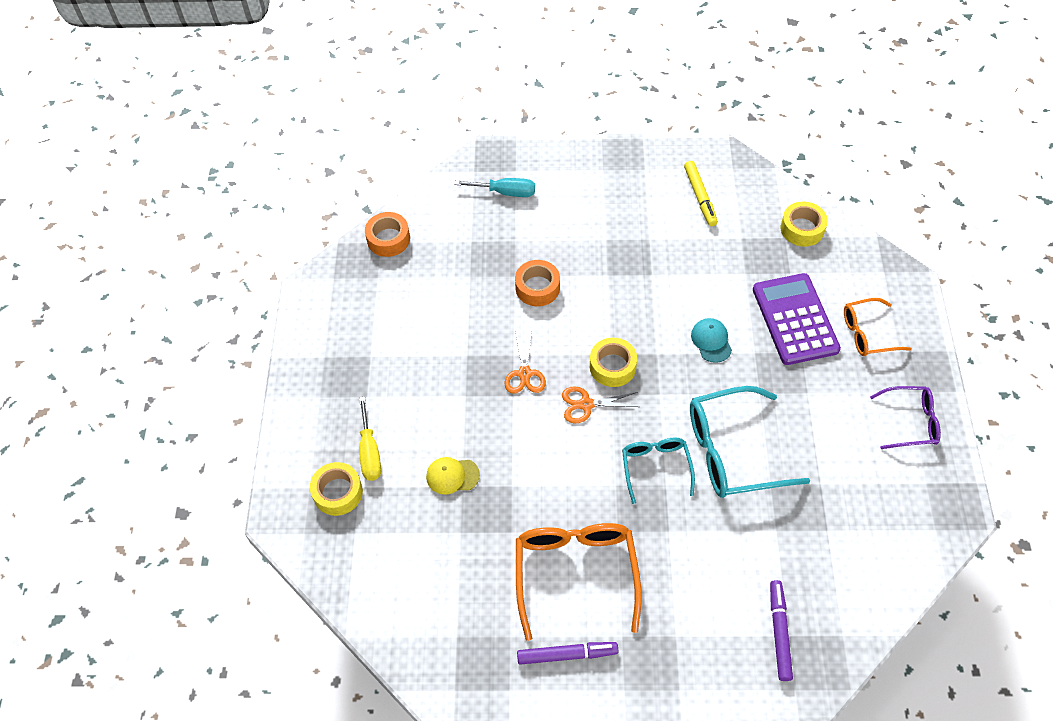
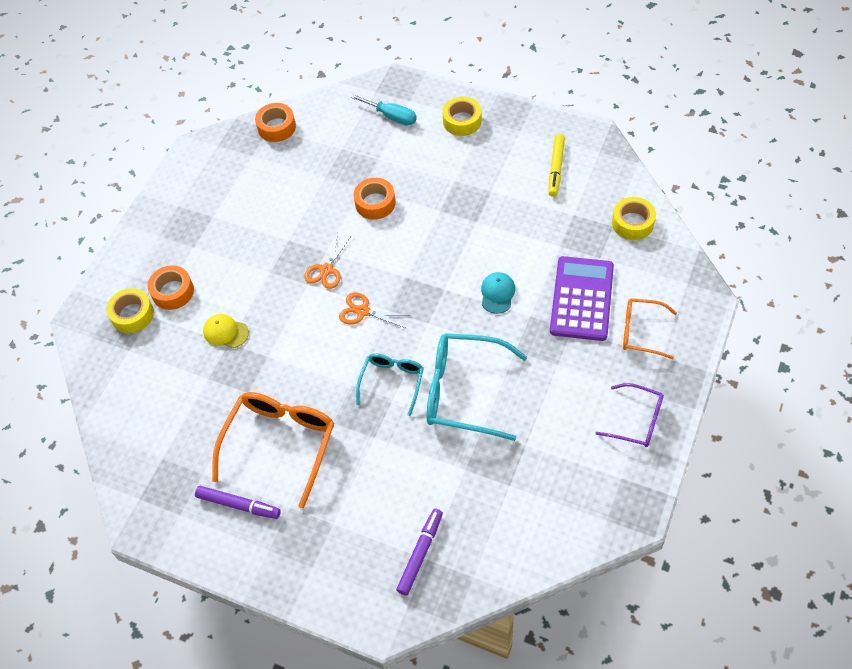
camera: 25 degrees right, 0 degrees up
yellow screwdriver [359,397,381,481] -> orange tape [148,265,194,310]
yellow tape [590,338,637,387] -> yellow tape moved to [442,97,482,136]

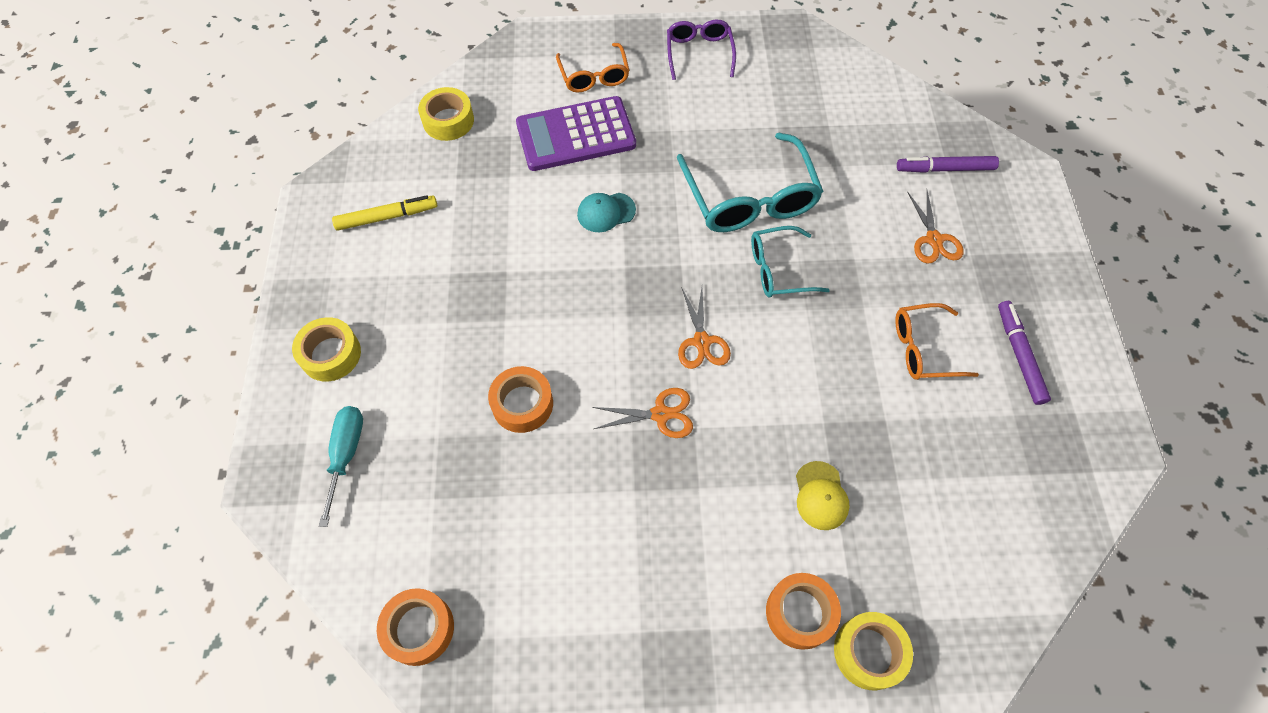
camera: 120 degrees left, 5 degrees up
orange glasses [212,392,334,508] -> orange glasses [896,303,979,380], size x0.59
none -> orange scissors [907,190,964,264]

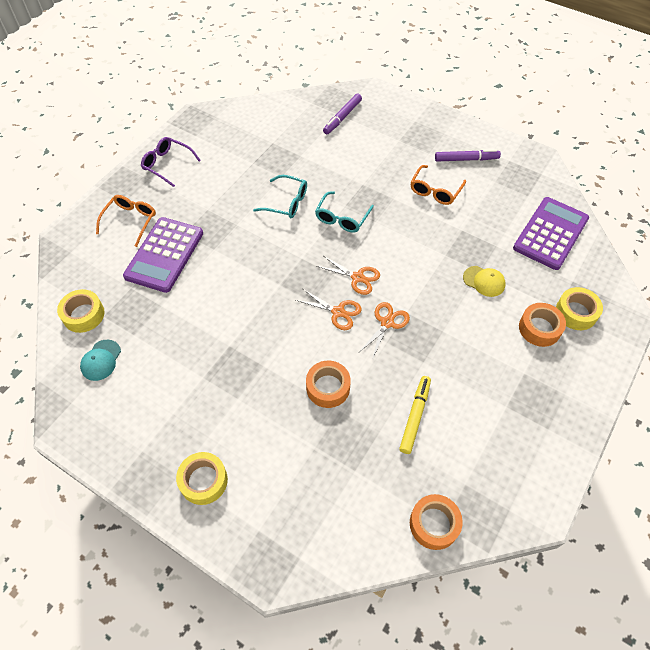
camera: 55 degrees left, 5 degrees down
turquoise screwdriver [319,406,363,527] -> none
yellow marker [332,195,437,230] -> yellow marker moved to [399,376,431,454]
orange glasses [556,43,629,92] -> orange glasses turned 90 degrees counterclockwise [96,195,156,247]
turquoise cap [577,193,636,232] -> turquoise cap moved to [80,340,121,381]
turquoise glasses [677,133,823,232] -> turquoise glasses [253,175,307,218], size x0.59
orange scissors [907,190,964,264] -> orange scissors moved to [296,289,362,330]
purple marker [998,301,1051,405] -> purple marker turned 150 degrees clockwise [435,149,501,162]
none -> purple calculator [513,197,589,270]

